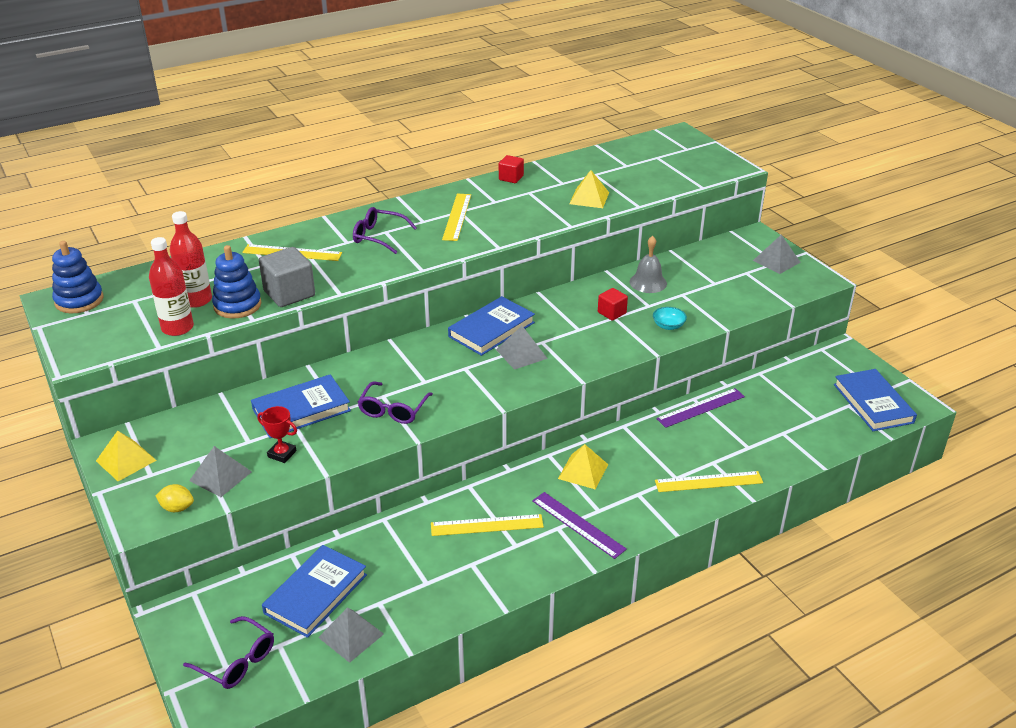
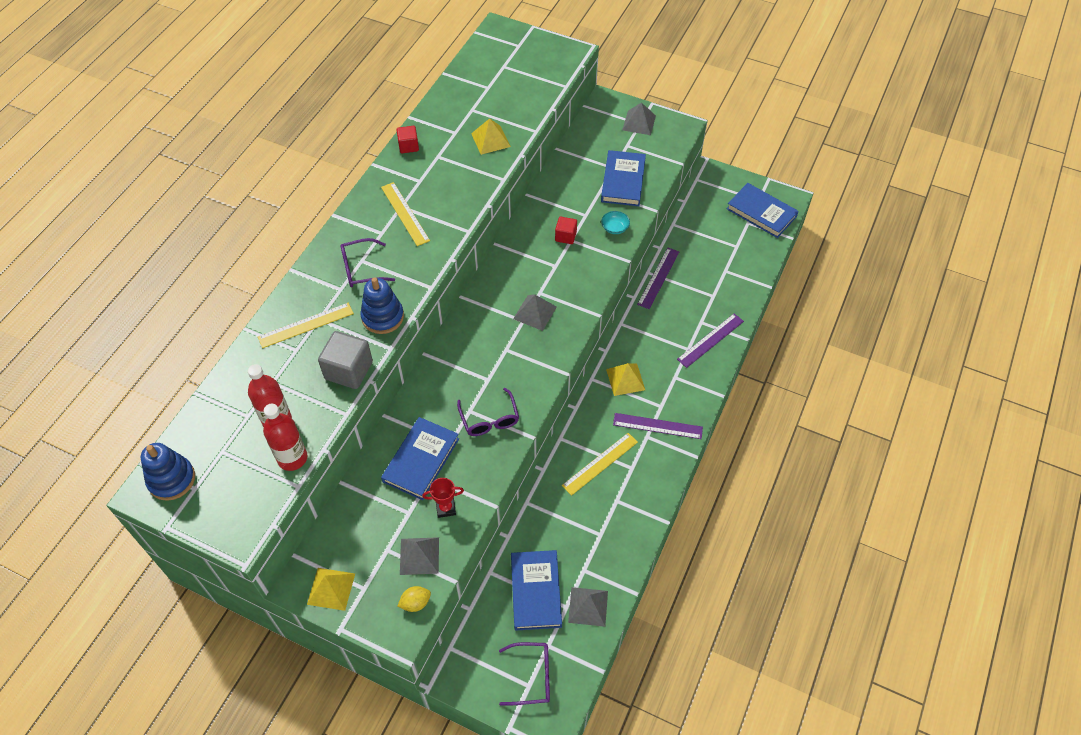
camera: 35 degrees left, 20 degrees up
blue stacking toy [212,245,261,318] -> blue stacking toy moved to [360,277,404,334]
blue book [448,296,535,356] -> blue book moved to [601,150,646,206]
grey bell [630,236,667,293] -> none
yellow ruler [655,471,763,492] -> purple ruler [677,314,744,368]

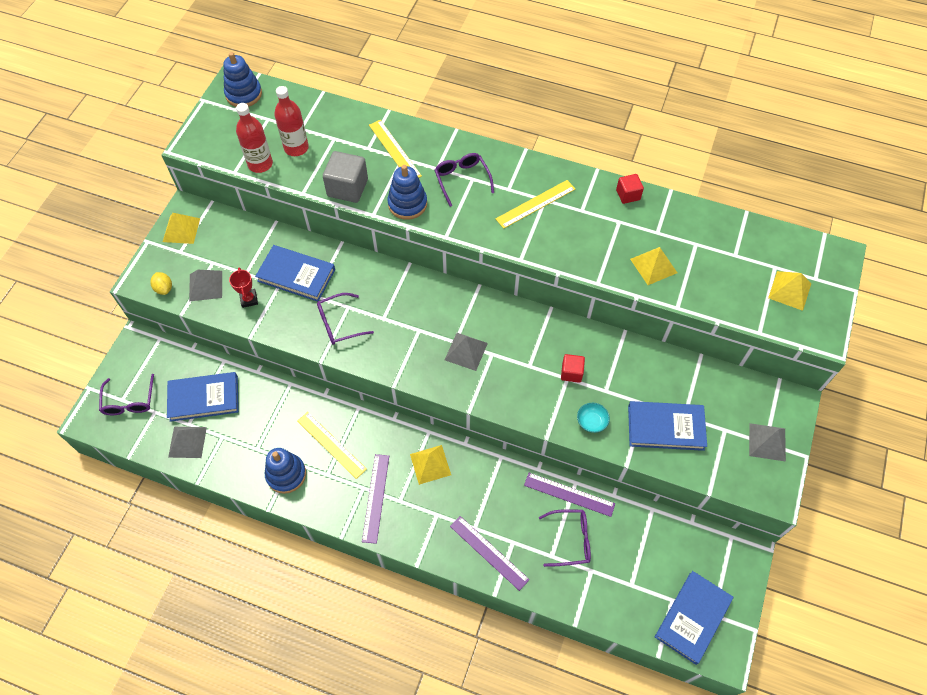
camera: 85 degrees right, 5 degrees up
none -> blue stacking toy [265,448,306,494]
none -> purple glasses [539,510,591,567]
none -> yellow pyramid [768,271,811,311]

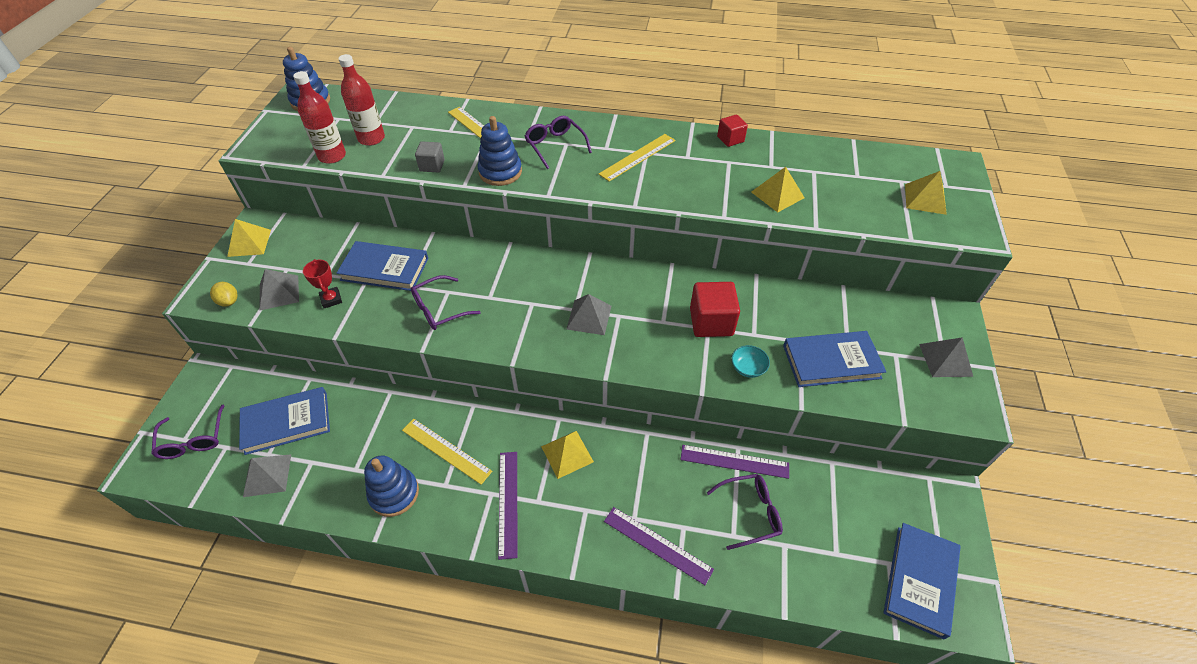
camera: 10 degrees left, 10 degrees down
grey cube [323,151,368,203] -> grey cube [415,142,445,172], size x0.58
red cube [561,354,585,383] -> red cube [690,282,740,337], size x1.72

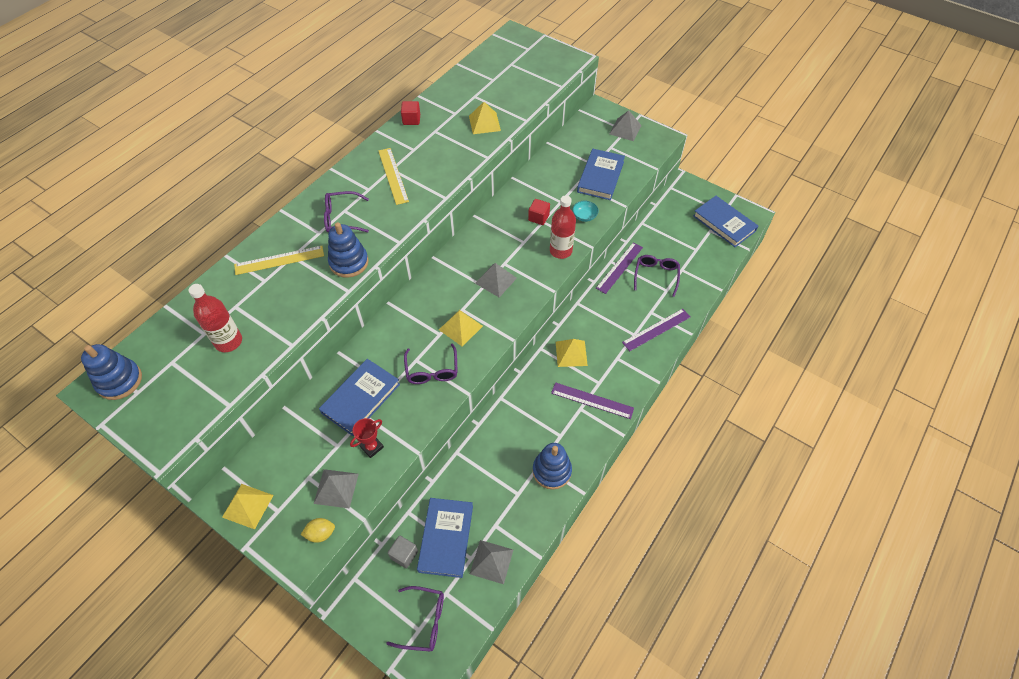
camera: 65 degrees left, 5 degrees up
red bottle [293,71,346,164] -> red bottle moved to [550,195,576,259]
red trophy [303,259,342,308] -> red trophy turned 45 degrees counterclockwise [350,418,384,458]
yellow ruler [402,419,492,485] -> none
grey cube [415,142,445,172] -> grey cube moved to [388,536,418,568]
red cube [690,282,740,337] -> red cube [528,199,550,225], size x0.58
yellow pyramid [905,171,947,215] -> yellow pyramid moved to [439,310,483,347]

